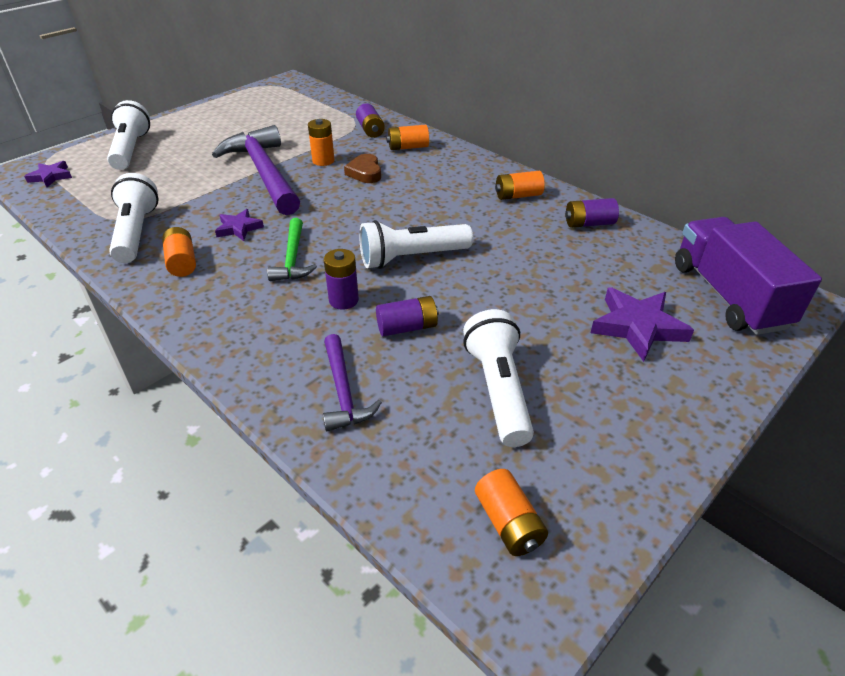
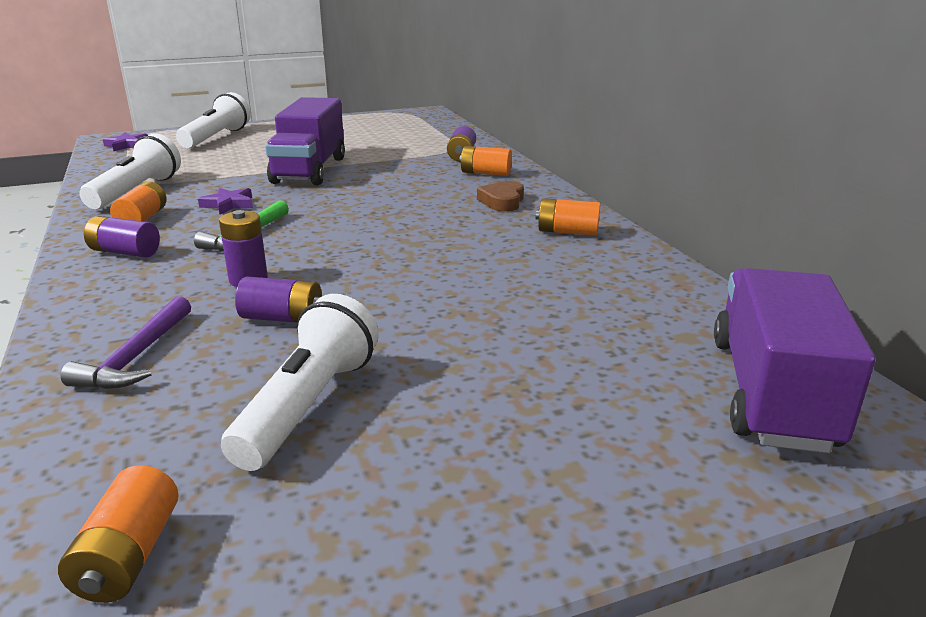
camera: 25 degrees right, 15 degrees down
purple hammer [212,125,300,215] -> purple truck [265,97,345,185]
orange battery [308,119,335,166] -> none
brown heart [344,154,381,183] -> brown heart moved to [477,181,524,212]
white flashlight [359,220,473,269] -> none
purple battery [565,198,619,228] -> purple battery moved to [84,216,160,258]
purple star [591,287,694,362] -> none

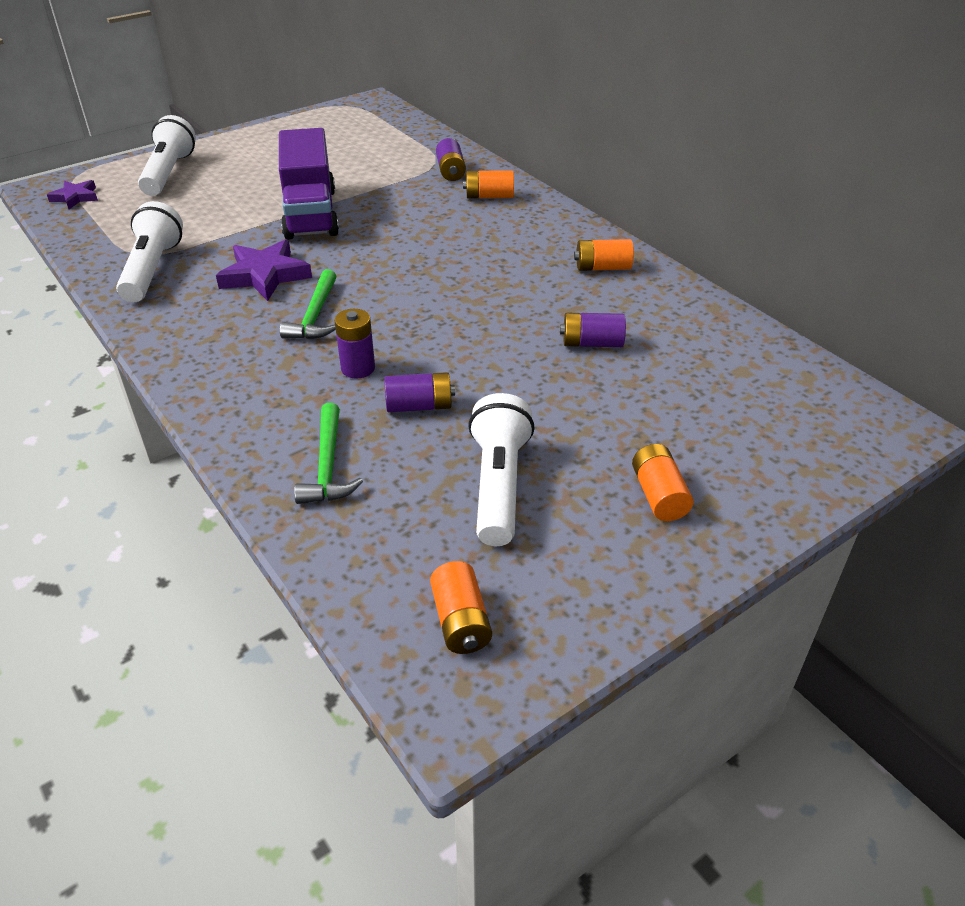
camera: 15 degrees left, 15 degrees up
purple hammer [61,296,191,389] -> green hammer [294,403,363,504]
purple battery [84,216,160,258] -> purple battery moved to [560,313,626,347]
orange battery [110,181,167,222] -> orange battery moved to [632,444,694,521]
purple star [198,188,253,214] -> purple star [216,239,312,301], size x1.68
brown heart [477,181,524,212] -> none
purple truck [714,268,876,453] -> none

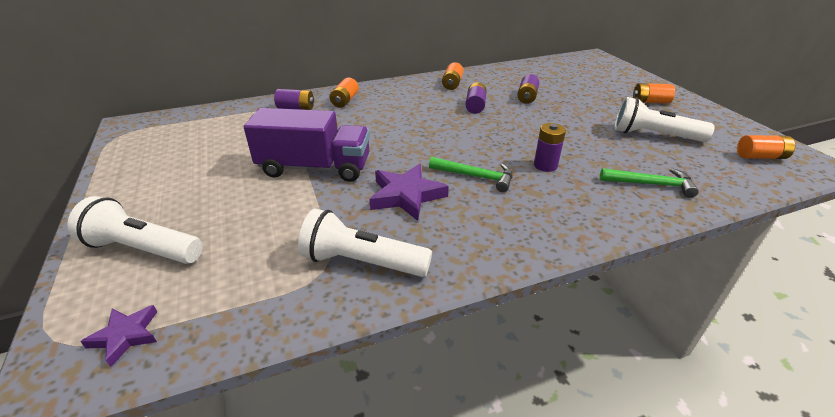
camera: 75 degrees left, 5 degrees down
purple battery [384,372,455,413] -> purple battery moved to [466,82,487,114]

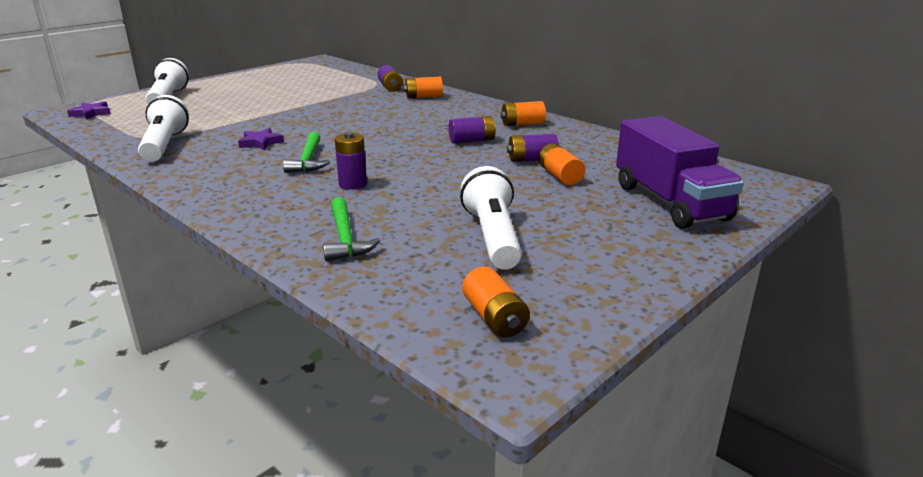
camera: 65 degrees right, 10 degrees down
purple truck [244,108,370,182] -> purple truck moved to [616,116,744,229]
purple star [369,164,449,221] -> purple star [238,128,284,150], size x0.59
orange battery [633,83,675,104] -> orange battery moved to [539,144,585,185]

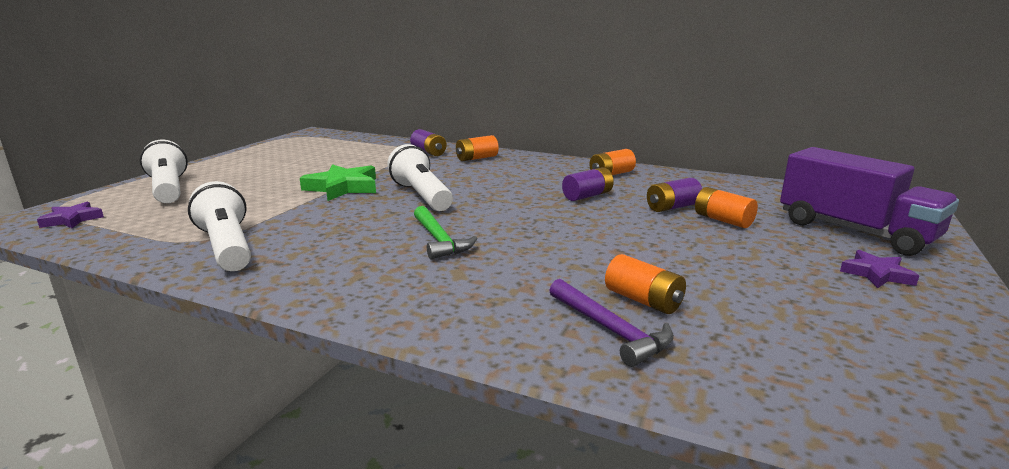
camera: 20 degrees left, 5 degrees down
purple star [238,128,284,150] -> purple star moved to [840,250,919,288]
green hammer [323,197,380,261] -> purple hammer [549,279,674,367]
purple battery [335,132,367,190] -> none
white flashlight [460,166,522,270] -> white flashlight moved to [387,144,453,211]
orange battery [462,267,530,337] -> orange battery moved to [605,254,686,314]
none -> green star [300,164,376,201]

